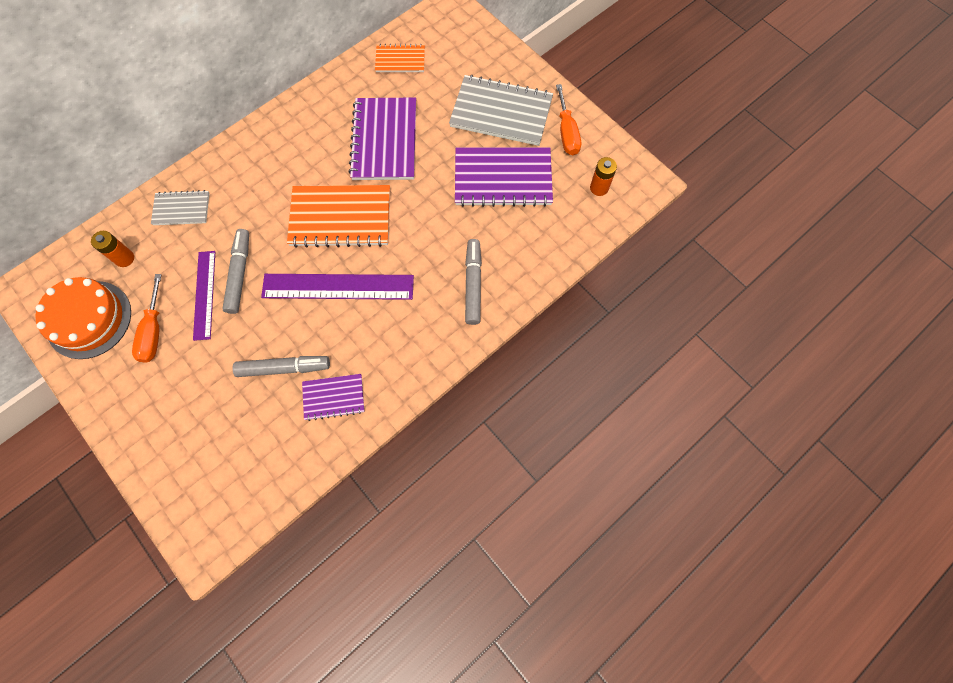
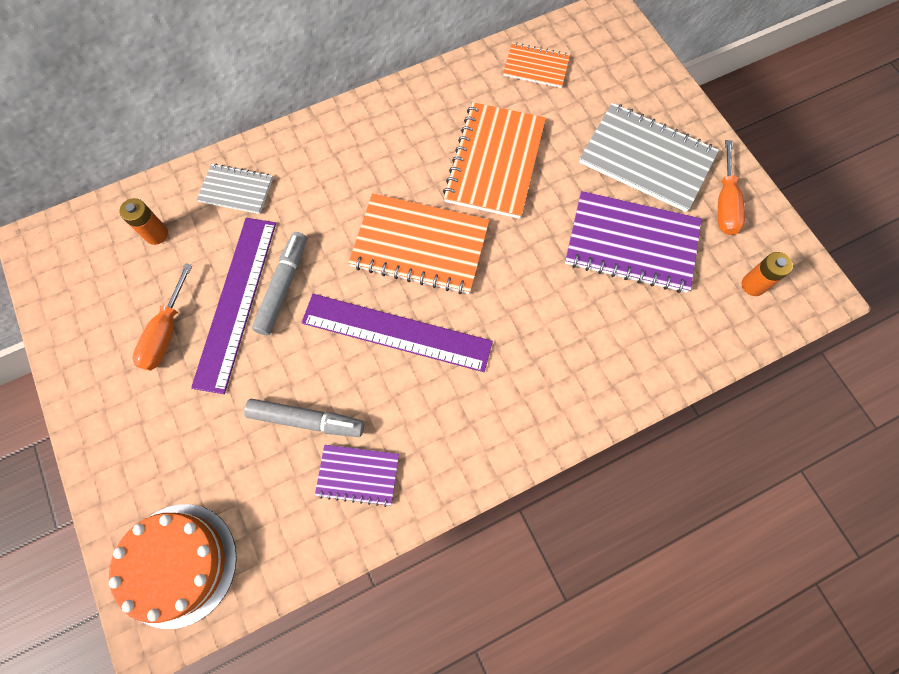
camera: 15 degrees right, 0 degrees up
orange cake [36,277,131,359] -> orange cake moved to [109,504,237,629]
purple ruler [193,251,215,341] -> purple ruler [191,218,276,394], size x1.57
purple notebook [349,98,416,180] -> orange notebook [443,102,546,219]
grey marker [465,239,482,325] -> none

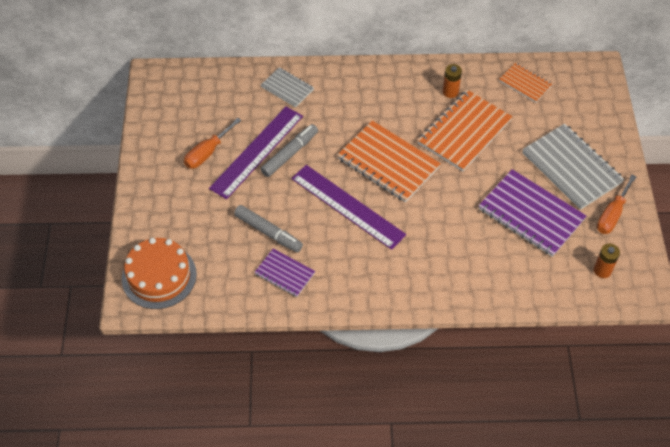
camera: 25 degrees right, 15 degrees down
orange battery [119,198,168,245] -> orange battery moved to [443,64,462,98]

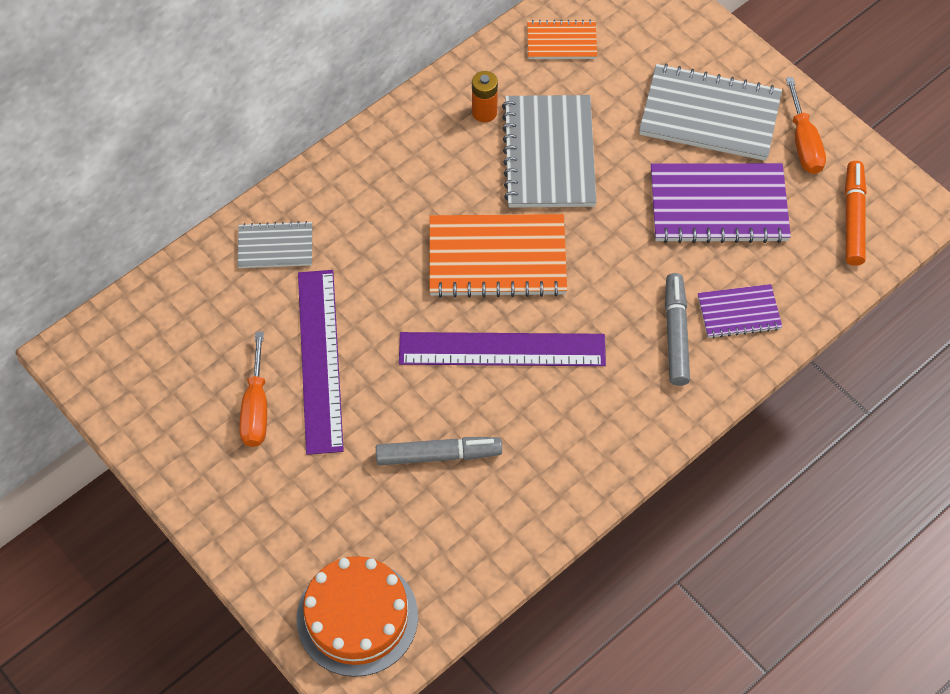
camera: 40 degrees left, 5 degrees up
purple notebook [254,248,315,297] -> purple notebook moved to [698,284,782,339]
grey marker [260,124,318,177] -> grey marker moved to [665,273,690,386]
orange notebook [417,90,513,171] -> grey notebook [502,95,596,208]
orange battery [594,244,620,278] -> orange marker [845,161,866,266]

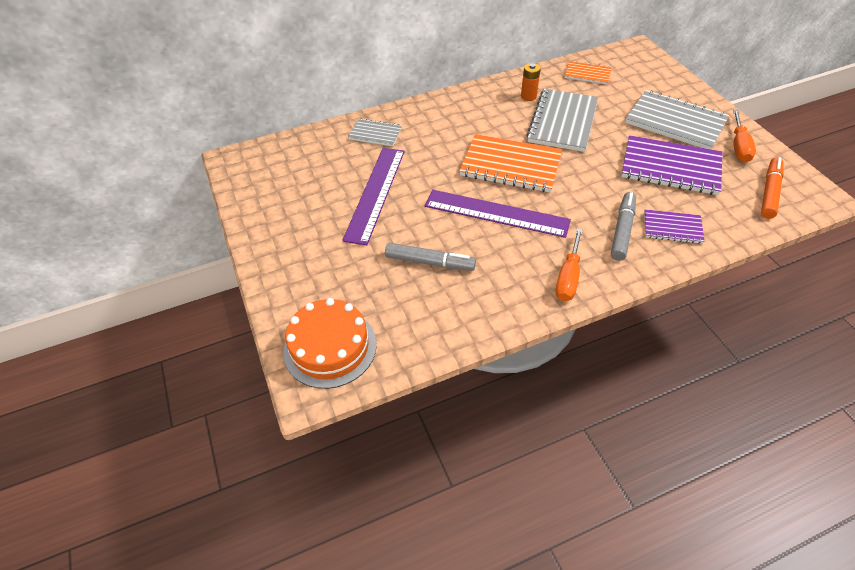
camera: 20 degrees right, 10 degrees down
orange screwdriver [239,332,267,447] -> orange screwdriver moved to [555,228,583,301]

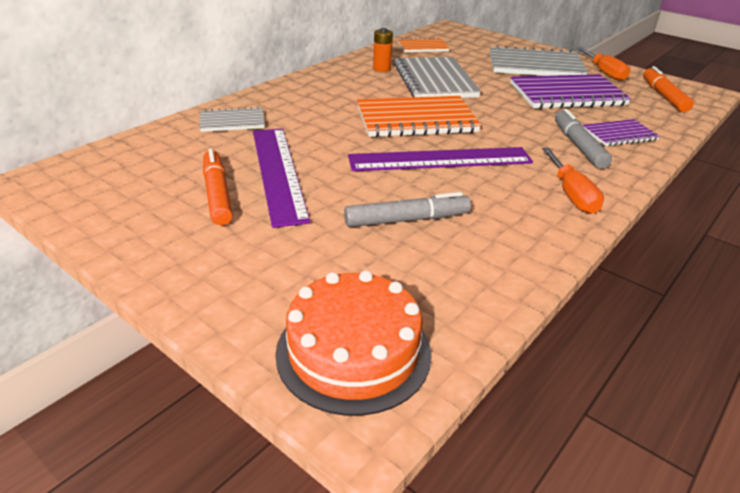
camera: 30 degrees left, 15 degrees down
none -> orange marker [203,149,233,225]

